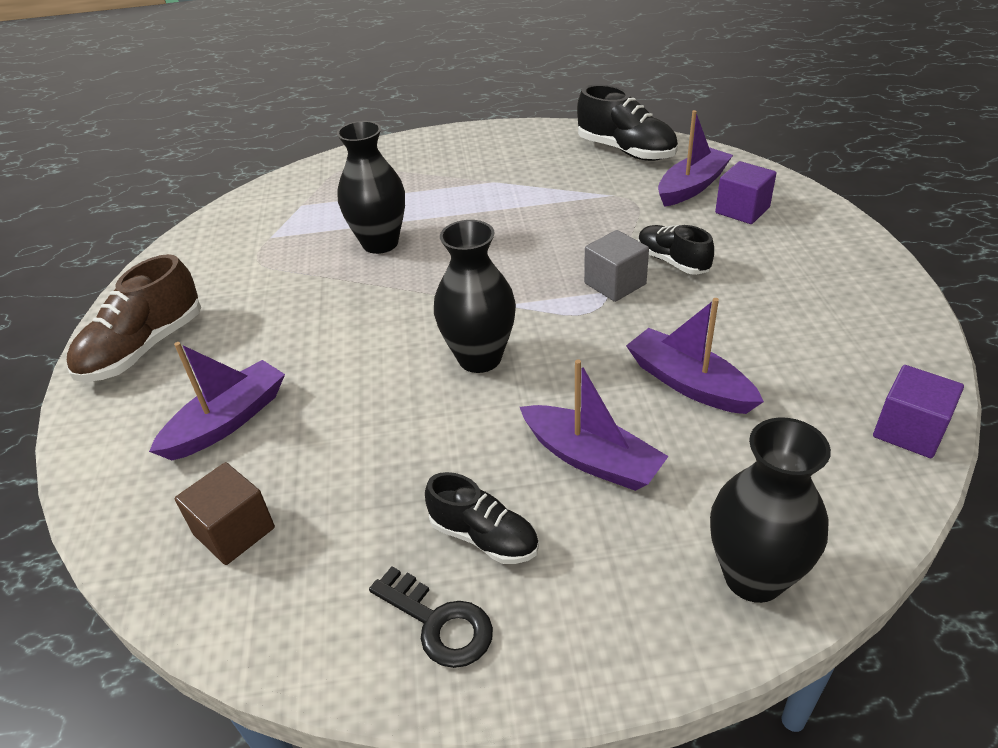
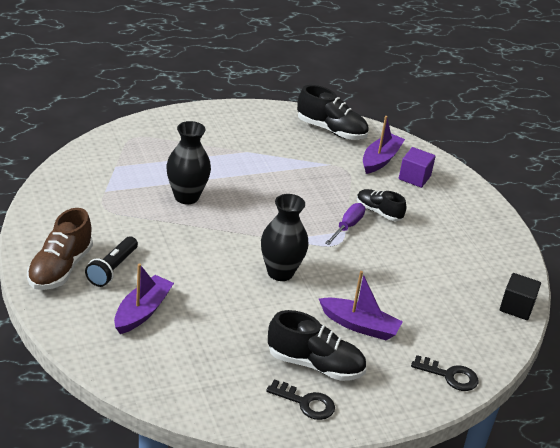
camera: 20 degrees left, 5 degrees down
brown cube [175,462,275,565] -> none
black shoe [425,472,539,564] -> black shoe [268,310,366,381], size x1.58
grey cube [584,230,649,302] -> purple screwdriver [325,203,365,245]
purple boat [626,298,764,414] -> none
black vase [710,418,831,603] -> black key [411,355,478,391]
purple cube [873,365,964,458] -> black cube [500,273,541,320]
none -> black flashlight [85,236,138,287]

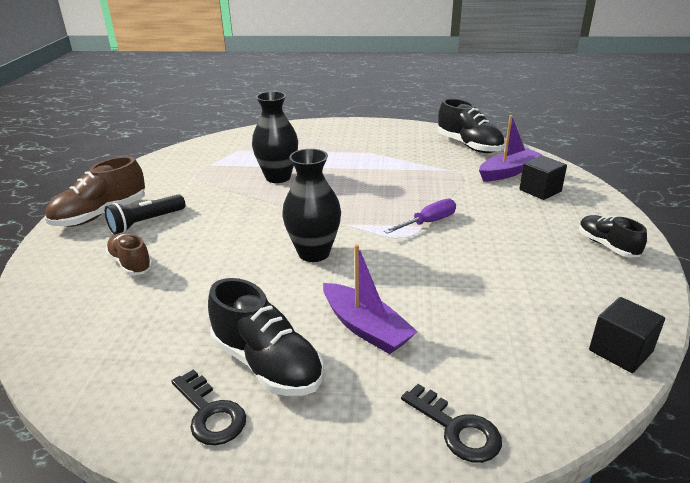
camera: 30 degrees right, 5 degrees down
purple boat [114,263,174,334] -> brown shoe [105,233,153,276]
black shoe [357,189,406,221] -> black shoe moved to [579,215,647,257]
purple cube [399,147,436,188] -> black cube [519,155,567,200]

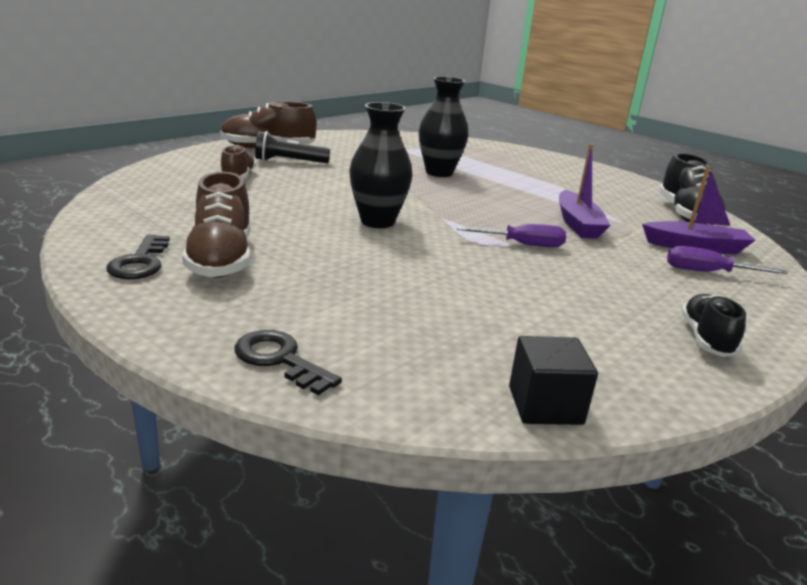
camera: 35 degrees right, 5 degrees down
black shoe [208,278,324,396] -> brown shoe [182,172,250,278]
purple boat [323,244,418,354] -> purple boat moved to [559,144,610,239]
black key [401,384,502,463] -> black key turned 135 degrees clockwise [235,330,342,395]
black cube [519,155,567,200] -> purple screwdriver [667,246,788,274]

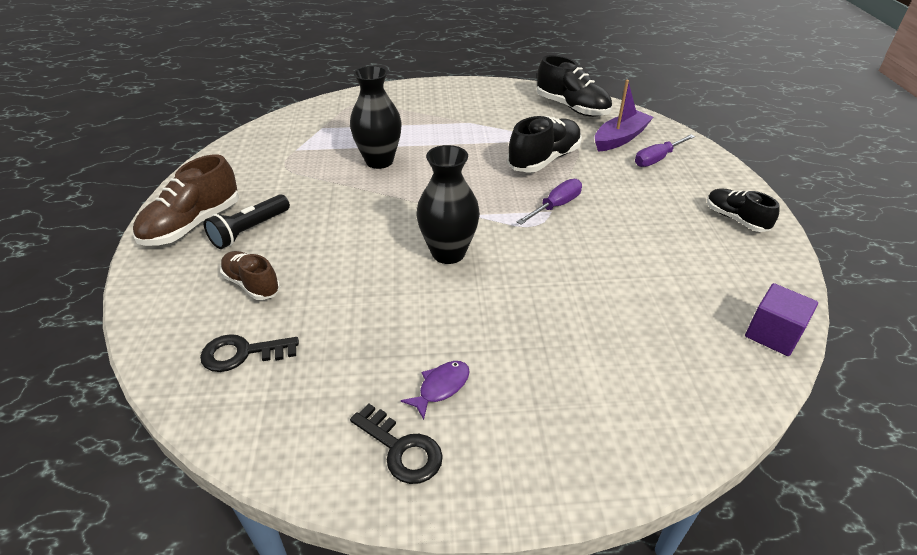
camera: 45 degrees left, 15 degrees up
brown shoe [182,172,250,278] -> purple fish [401,361,470,420]
black key [235,330,342,395] -> black key moved to [200,334,299,372]
black cube [509,336,598,425] -> purple cube [745,283,818,356]
purple boat [559,144,610,239] -> black shoe [507,116,582,173]

